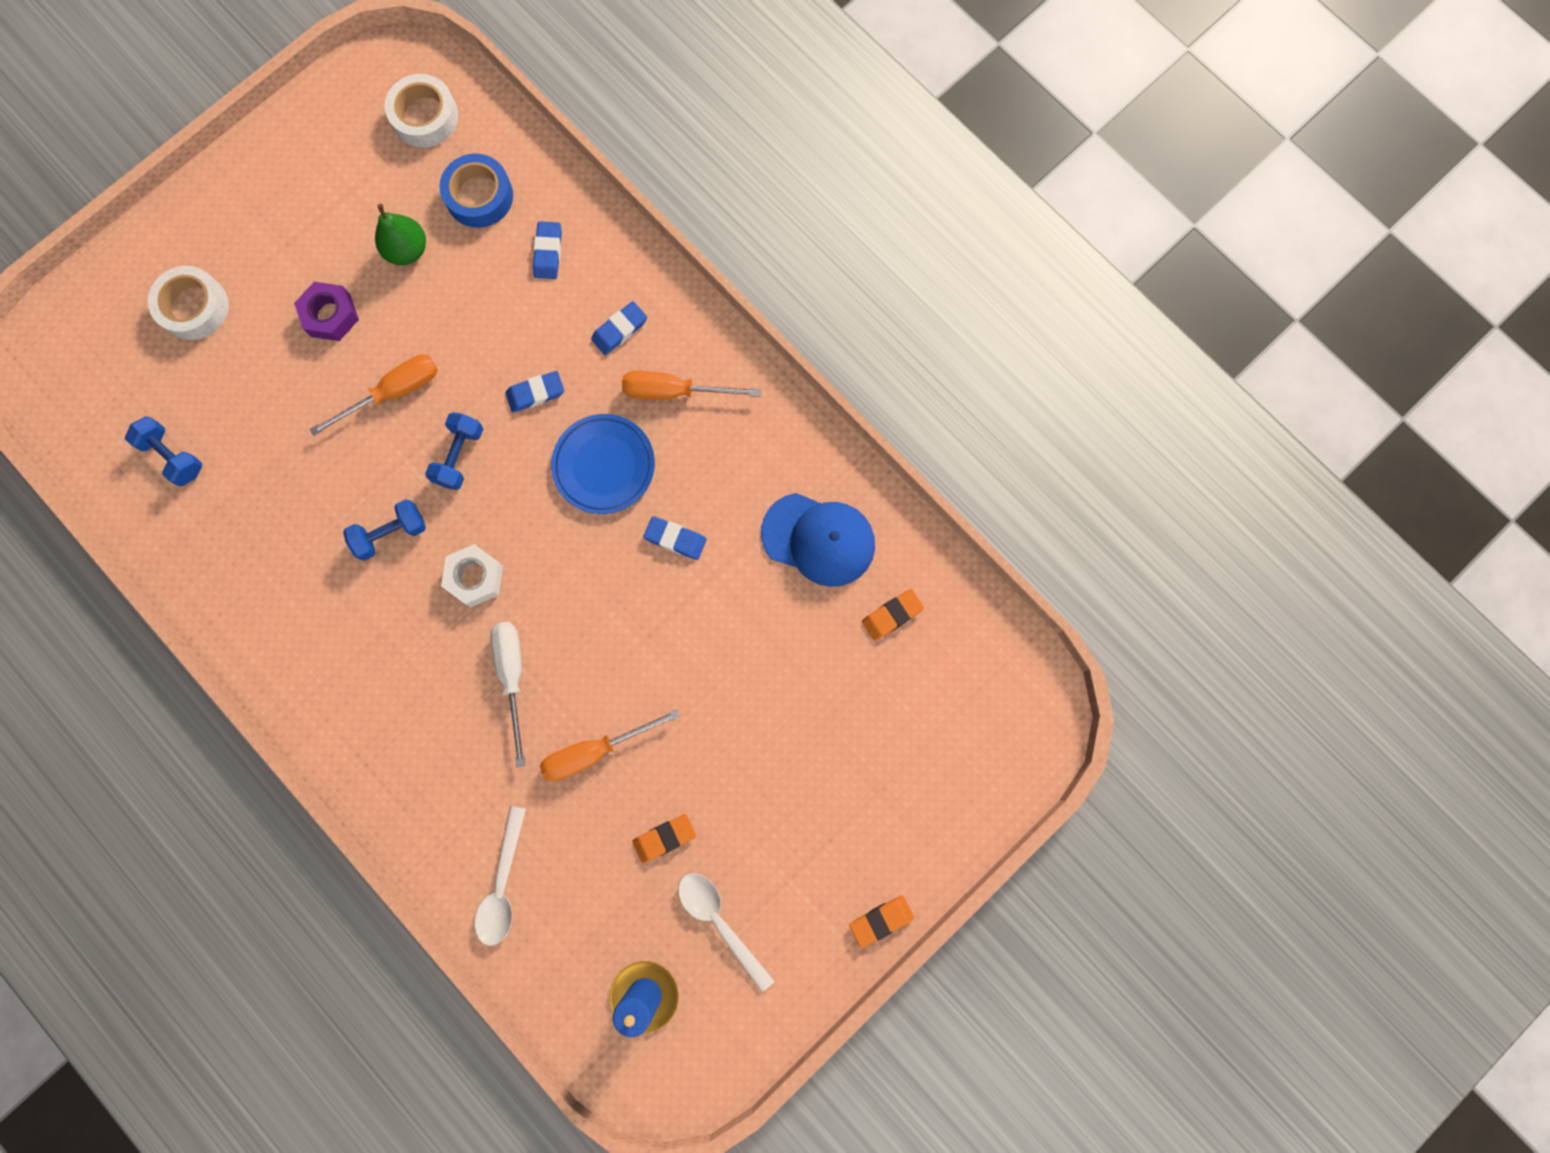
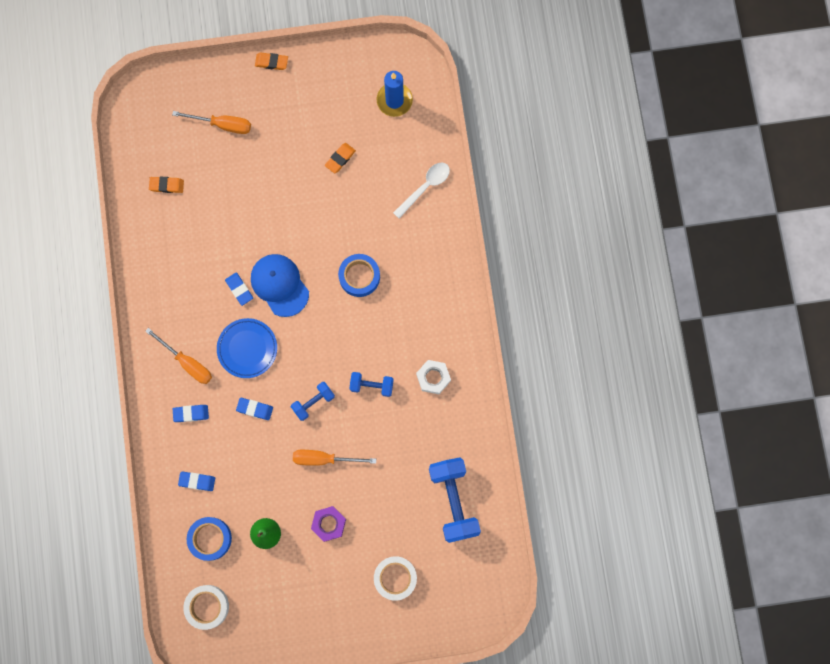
camera: 145 degrees left, 0 degrees up
blue dumbbell [125,416,202,486] -> blue dumbbell [429,457,481,543], size x1.84
white nut [441,544,503,607] -> white nut moved to [416,360,451,394]
white screwdriver [490,622,526,767] -> blue tape [338,254,380,297]
blue eraser [533,221,562,279] -> blue eraser turned 60 degrees clockwise [178,472,215,491]
orange screwdriver [540,709,680,781] -> orange screwdriver moved to [172,111,251,134]
orange eraser [632,814,696,863] -> orange eraser turned 60 degrees counterclockwise [325,143,356,173]
white spoon [678,873,775,992] -> none
blue cap [761,493,875,587] -> blue cap moved to [251,254,309,317]

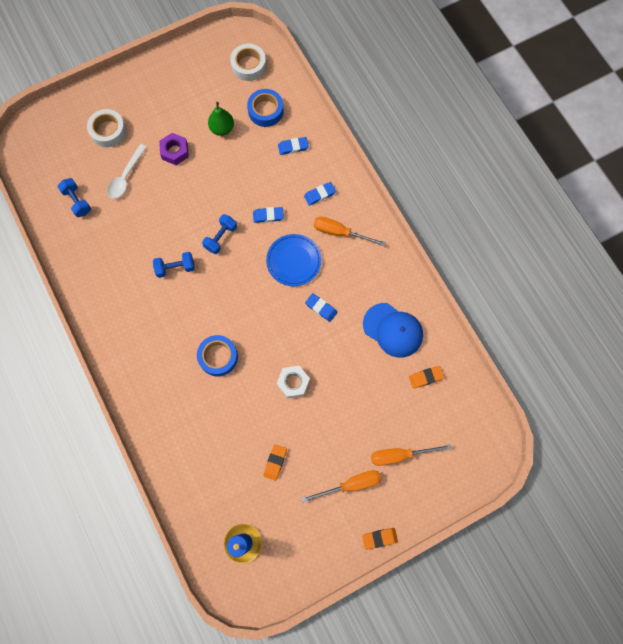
camera: 160 degrees right, 5 degrees down
blue cap [251,254,309,317] -> blue cap moved to [363,303,423,358]
orange screwdriver [293,450,376,466] -> orange screwdriver moved to [301,470,381,503]
white spoon [393,162,450,219] -> white spoon moved to [107,144,147,199]
white nut [416,360,451,394] -> white nut moved to [277,366,310,398]
blue dumbbell [429,457,481,543] -> blue dumbbell [57,178,91,217], size x0.54

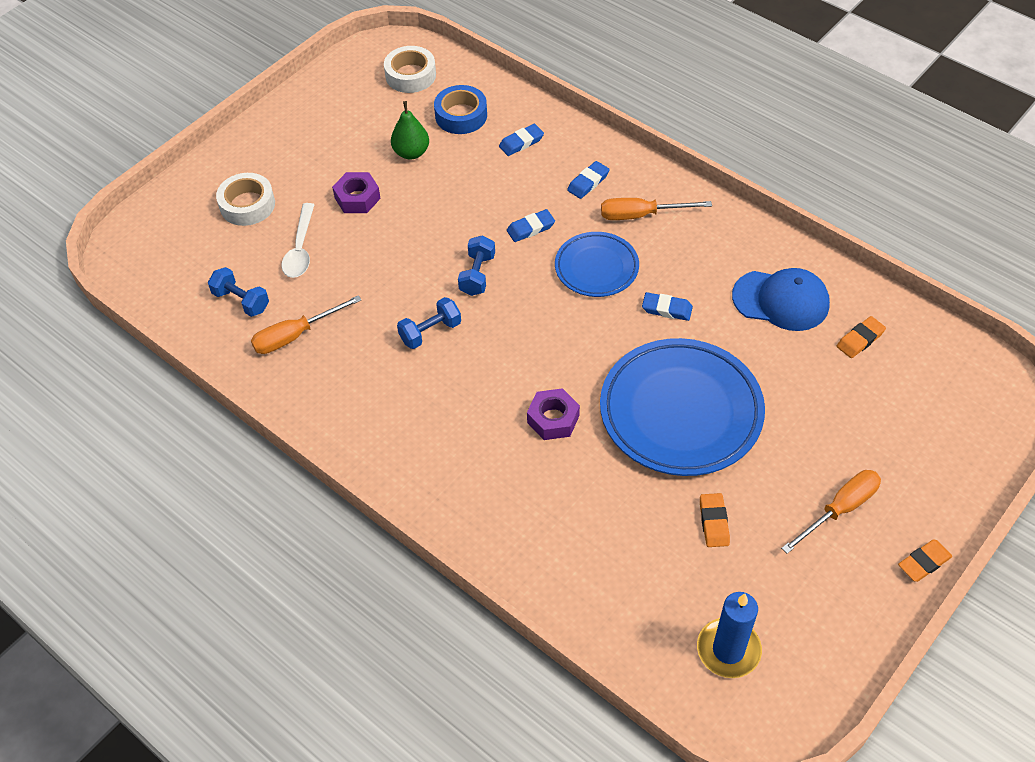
camera: 20 degrees left, 20 degrees down
blue tape [197,335,238,376] -> purple nut [527,388,580,440]
white nut [277,366,310,398] -> blue plate [600,338,765,476]
orange screwdriver [371,444,452,466] -> orange screwdriver moved to [251,295,361,354]

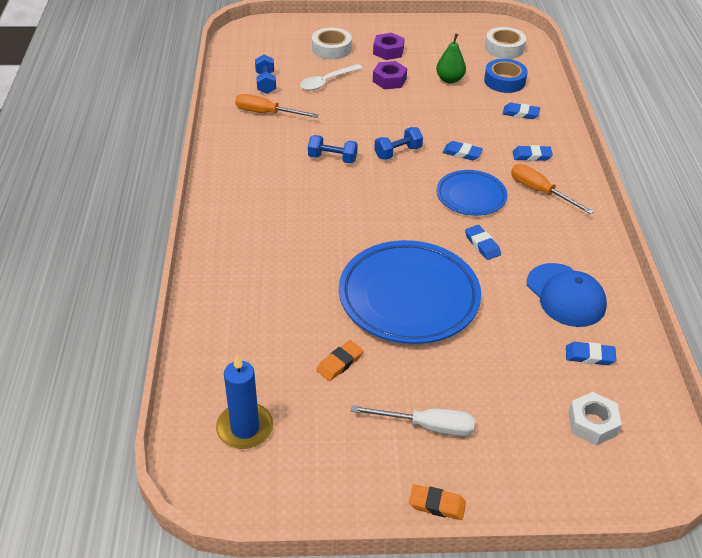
camera: 45 degrees right, 10 degrees down
purple nut [527,388,580,440] -> purple nut moved to [373,33,405,60]
orange screwdriver [781,470,881,554] -> white screwdriver [351,405,475,437]
orange eraser [837,316,886,358] -> blue eraser [566,342,616,365]
none -> white nut [568,392,622,446]

